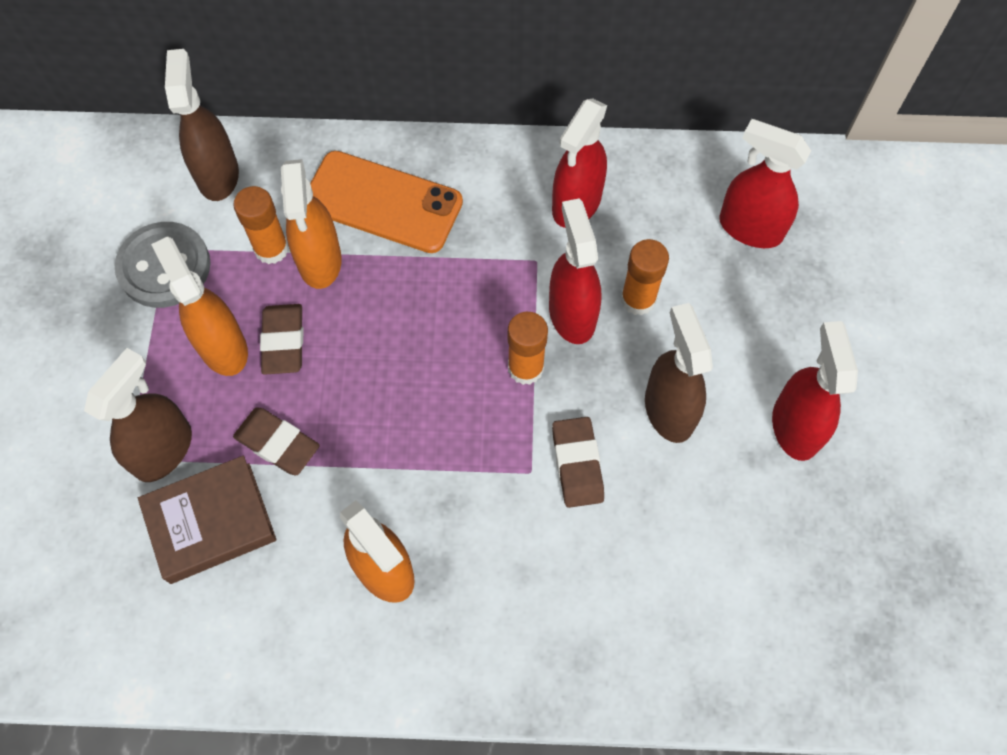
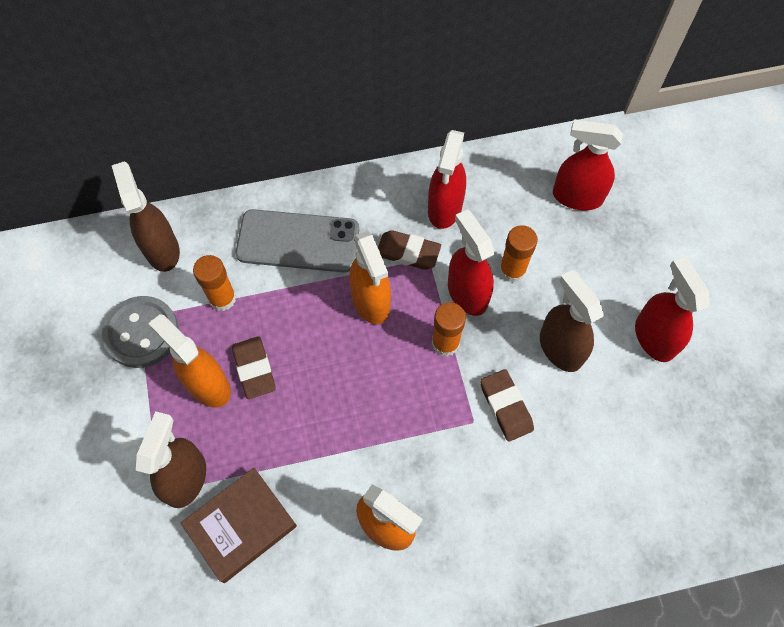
camera: 15 degrees left, 0 degrees up
brown eraser [233,407,320,476] -> brown eraser moved to [378,230,441,270]
orange spray bottle [281,159,342,289] -> orange spray bottle moved to [349,231,391,324]
orange phone [310,151,463,253] -> grey phone [236,209,359,273]

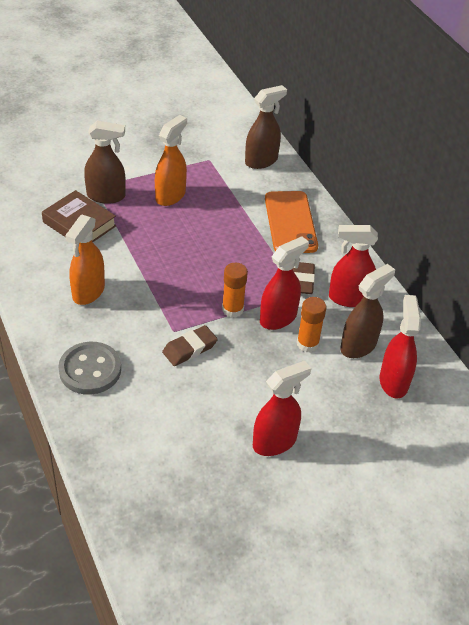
camera: 75 degrees right, 20 degrees down
grey button [102,296,179,368] -> grey button moved to [58,342,121,395]
orange glue stick [193,255,236,311] -> none
brown eraser [232,336,276,399] -> none
grey phone [236,209,359,273] -> orange phone [265,191,318,253]
orange spray bottle [349,231,391,324] -> none
brown spray bottle [540,270,604,372] -> brown spray bottle moved to [340,264,395,358]

